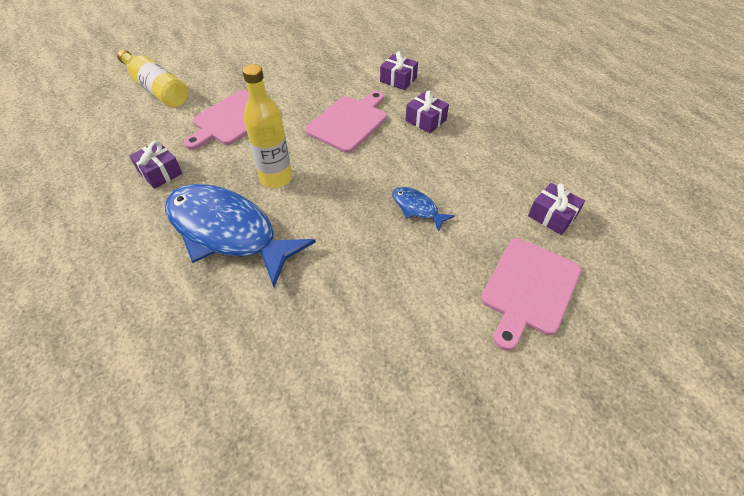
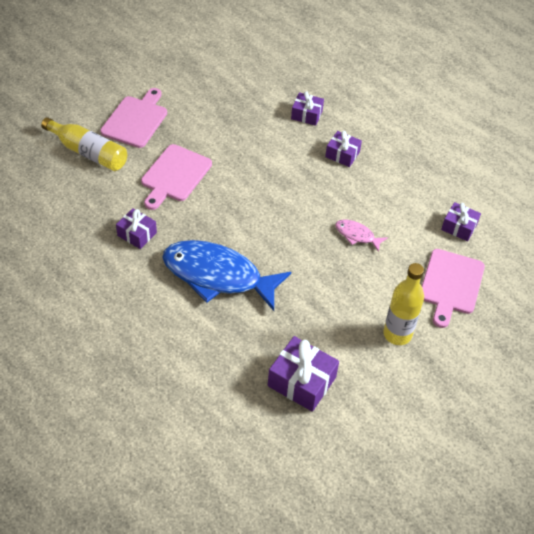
camera: 15 degrees left, 0 degrees up
yellow bottle [242,64,292,188] -> yellow bottle moved to [383,263,424,345]
pink cutting board [305,91,387,153] -> pink cutting board moved to [100,88,167,148]
blue fish [392,187,455,231] -> pink fish [335,219,388,252]
none -> purple gift [268,336,339,412]

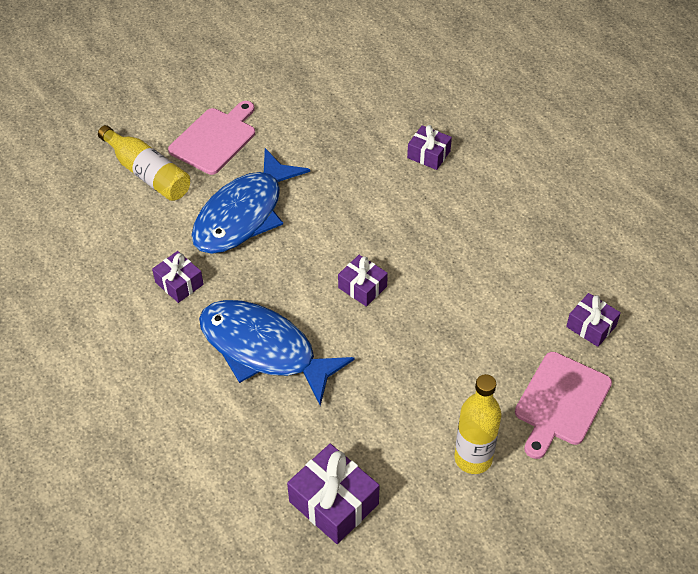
camera: 15 degrees right, 0 degrees up
pink cutting board [141,144,212,210] -> blue fish [191,148,310,254]
purple gift [325,131,362,167] -> purple gift moved to [338,255,388,307]
pink fish [335,219,388,252] -> none

